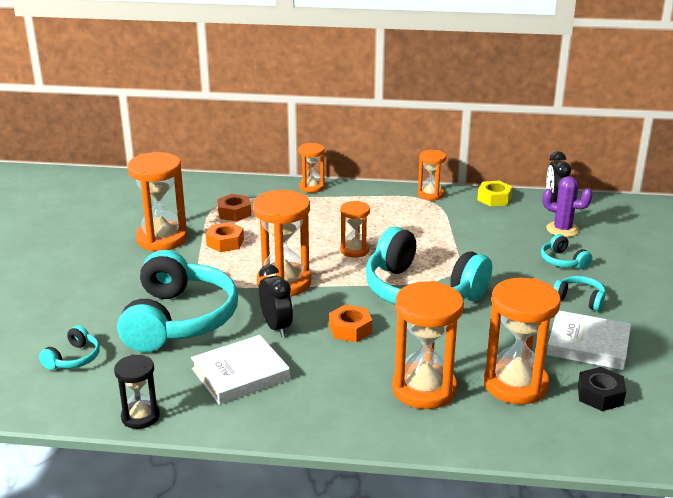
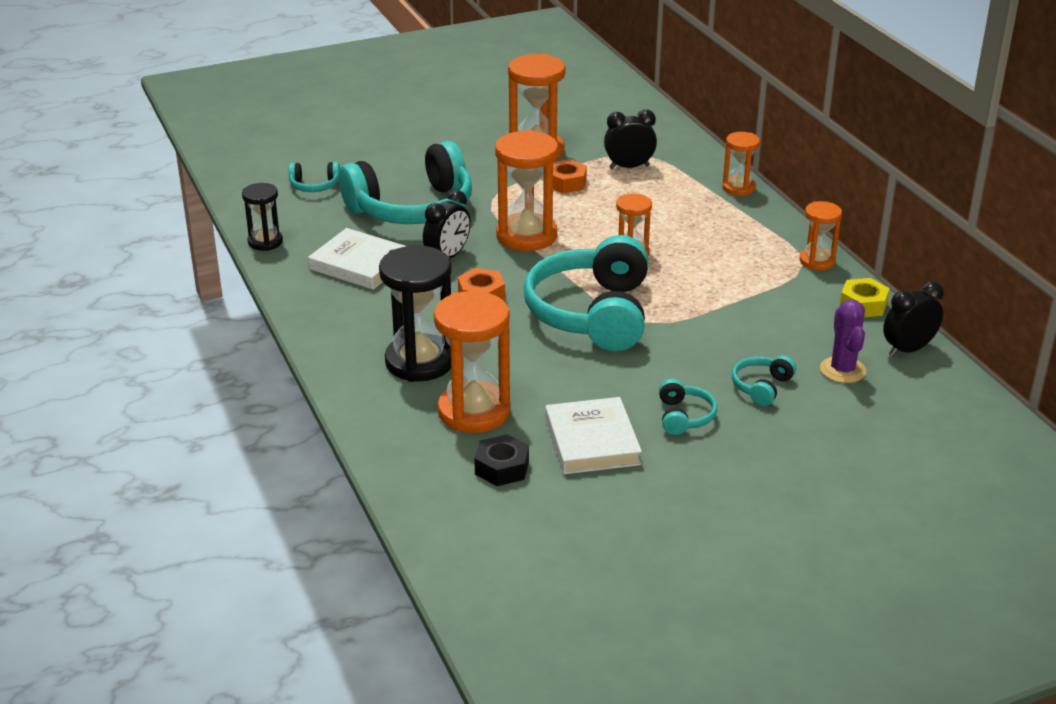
camera: 60 degrees right, 5 degrees up
orange nut [217,194,251,222] -> black clock [604,109,657,169]
orange hourglass [392,281,464,409] -> black hourglass [379,245,452,382]

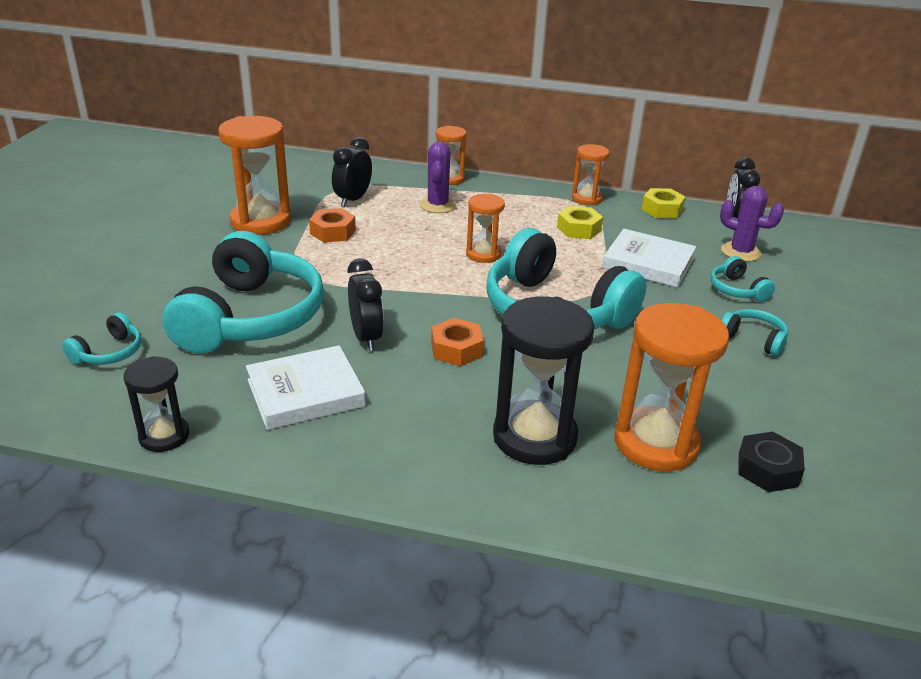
camera: 55 degrees left, 0 degrees up
orange hourglass [495,130,558,251] -> none
white book [545,397,642,474] -> white book moved to [602,229,696,288]
none -> purple cactus [420,142,456,213]
none -> yellow nut [557,206,603,239]

